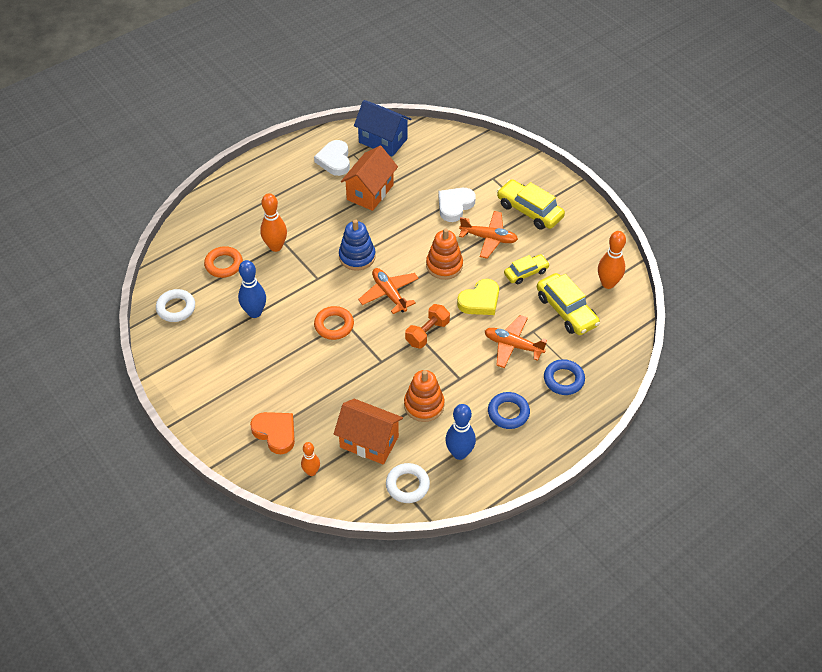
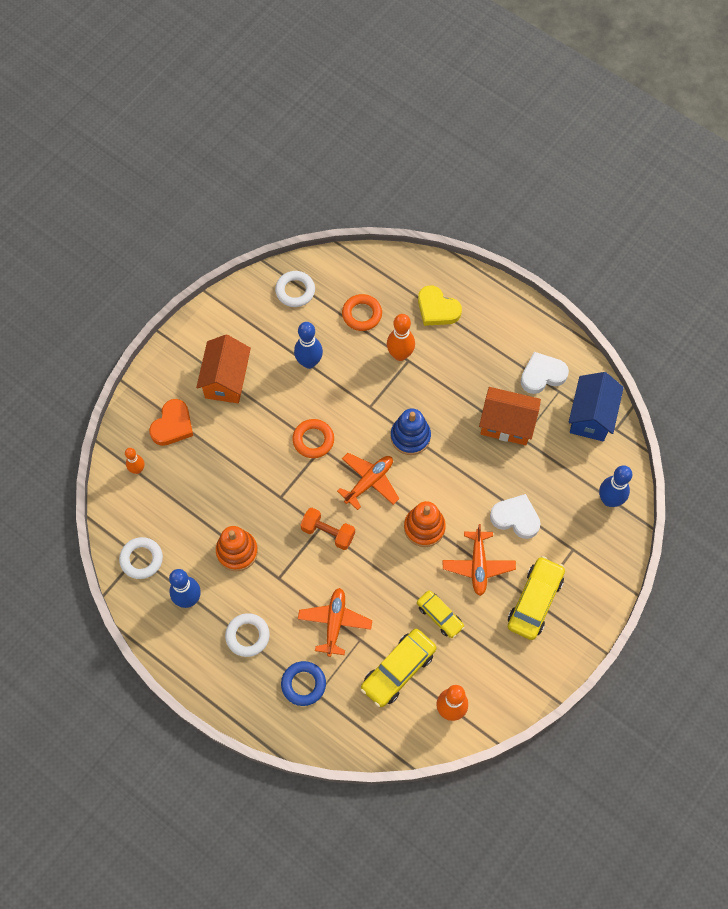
camera: 75 degrees right, 15 degrees up
orange house [334,399,403,465] -> orange house moved to [196,335,251,403]
yellow heart [457,279,499,315] -> yellow heart moved to [418,285,462,326]
blue ring [488,392,530,429] -> white ring [225,613,270,657]
none -> blue bowling pin [599,465,632,507]

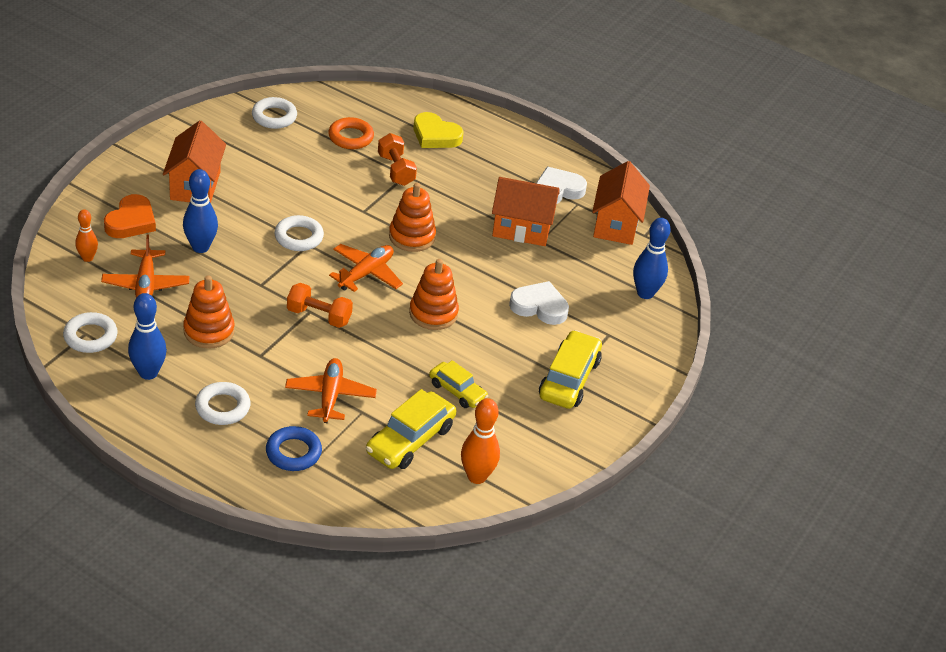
camera: 10 degrees left, 25 degrees down
orange ring [292,419,334,458] -> white ring [274,215,324,251]
blue bowling pin [294,322,323,369] -> blue bowling pin moved to [183,169,218,253]
orange bowling pin [387,314,415,361] -> orange dumbbell [378,133,417,186]
blue stacking toy [391,408,431,455] -> orange stacking toy [389,183,436,252]
orange plane [443,524,516,596] -> orange plane moved to [101,235,190,298]
blue house [569,372,624,441] -> orange house [592,161,650,245]

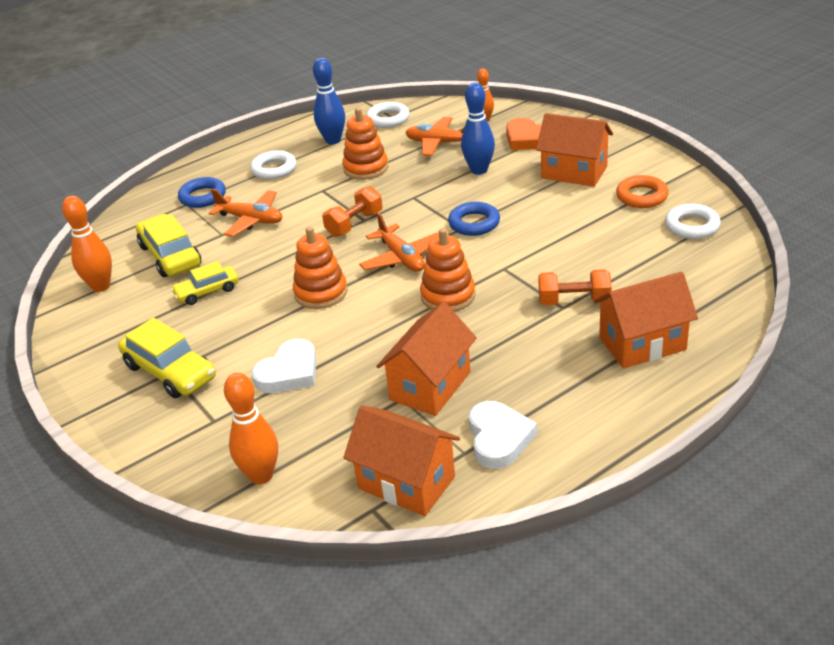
camera: 120 degrees right, 5 degrees down
white ring [274,215,324,251] -> blue ring [448,202,500,236]
orange ring [328,117,374,149] -> orange ring moved to [616,175,669,208]
yellow heart [414,112,463,148] -> orange house [594,272,698,369]
blue bowling pin [633,218,671,299] -> orange bowling pin [224,373,278,484]

